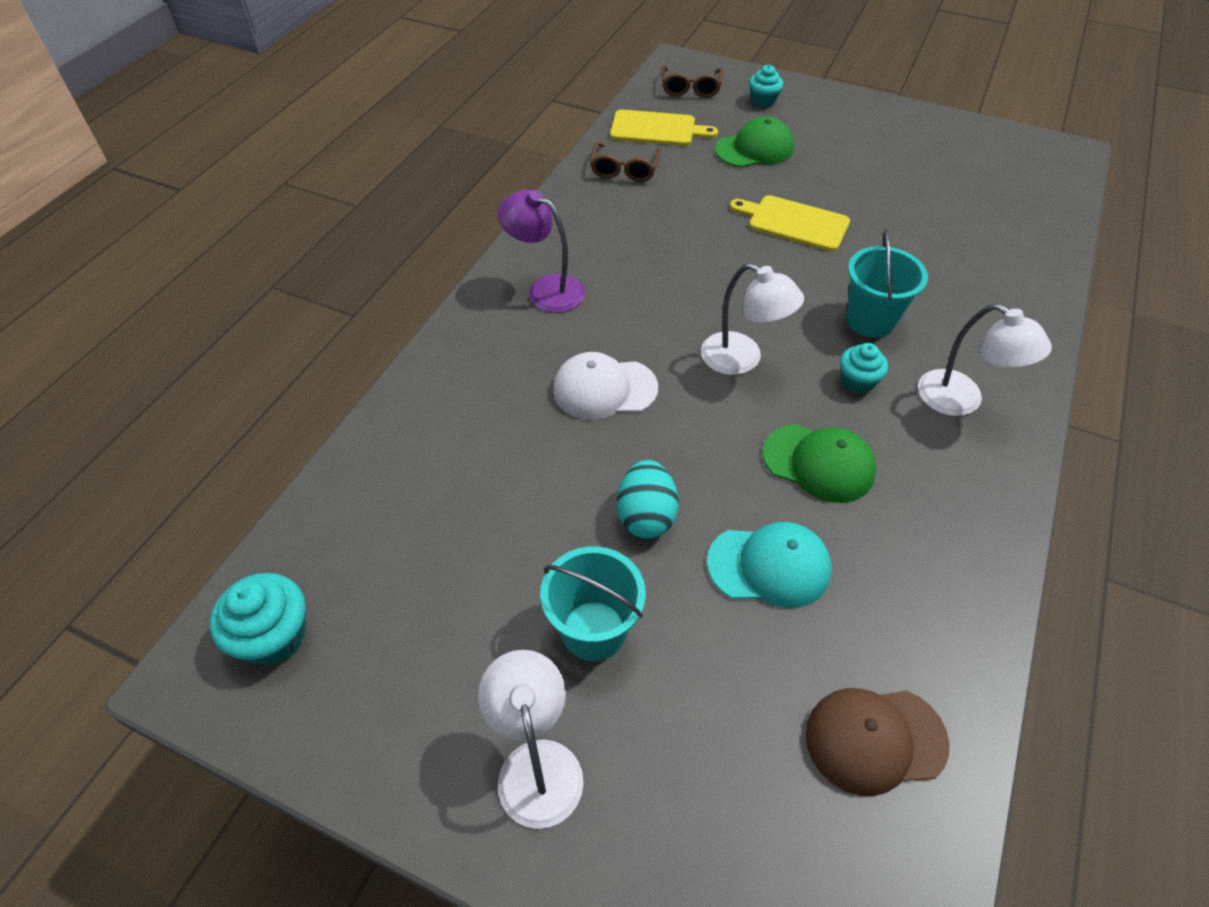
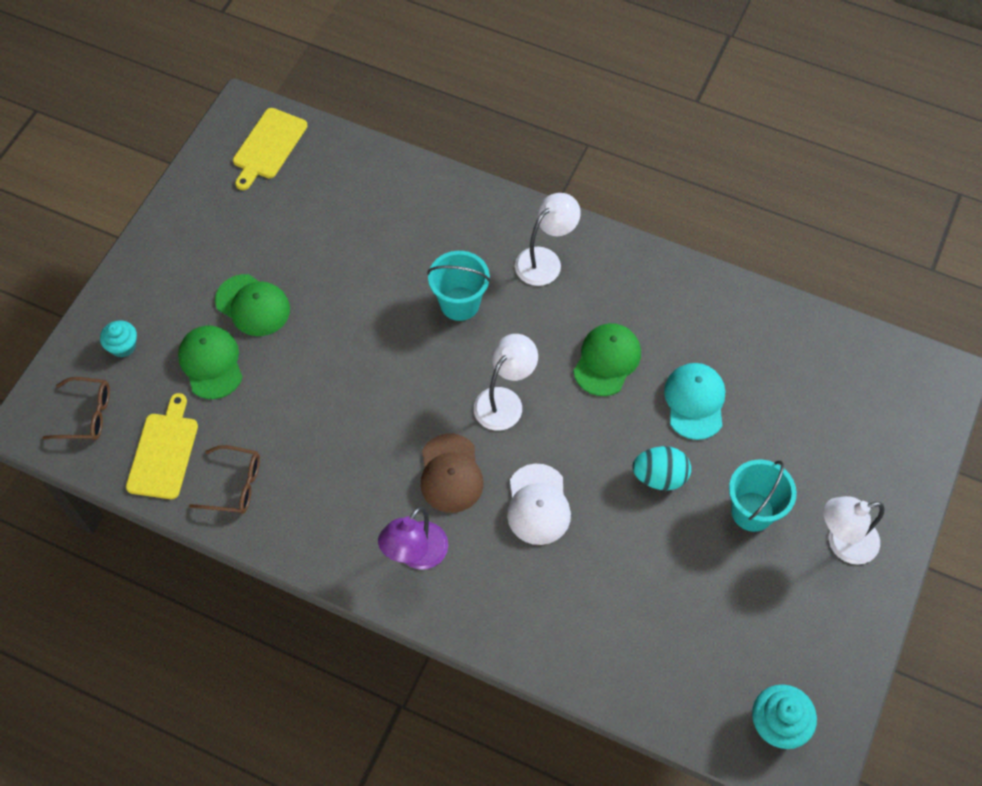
camera: 90 degrees left, 10 degrees up
yellow cutting board [730,195,850,251] -> yellow cutting board moved to [233,108,308,190]
brown cap [806,688,950,796] -> brown cap moved to [421,434,484,513]
turquoise cupcake [840,343,888,394] -> none
none -> green cap [215,274,290,336]

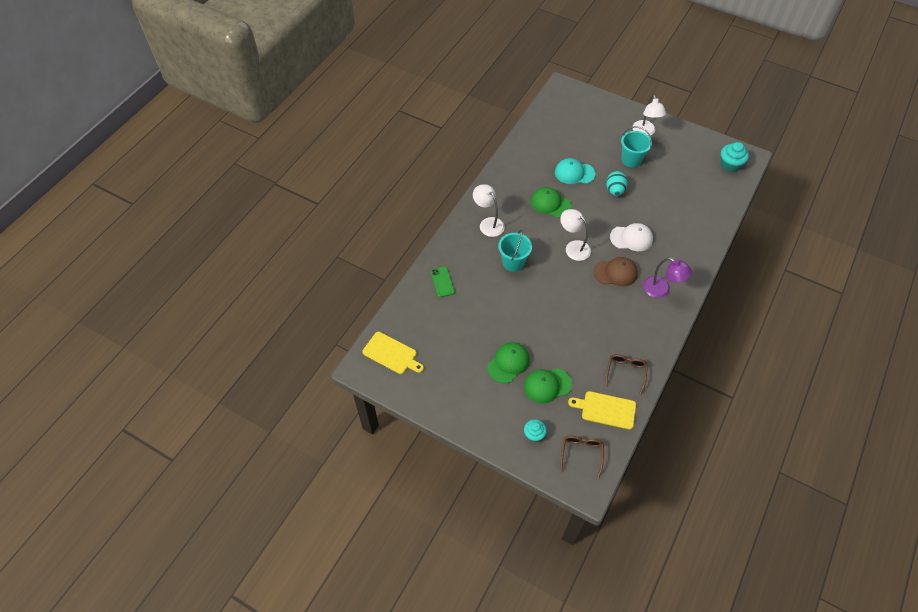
camera: 85 degrees left, 5 degrees down
none -> green phone [431,267,455,297]

